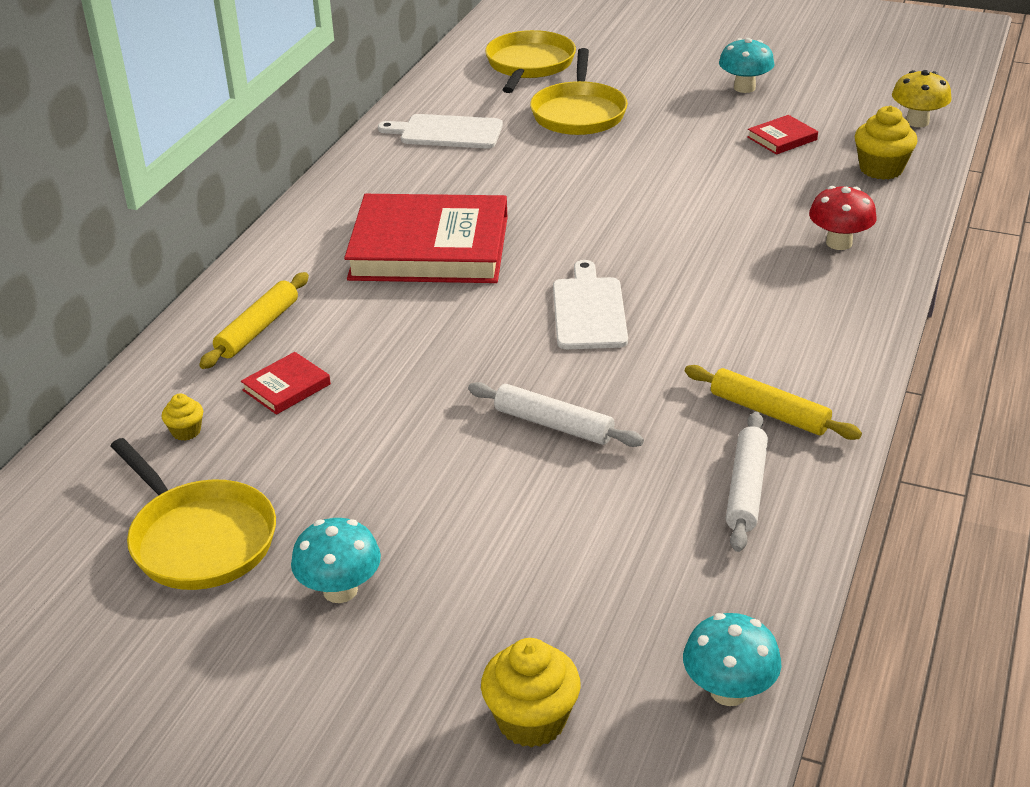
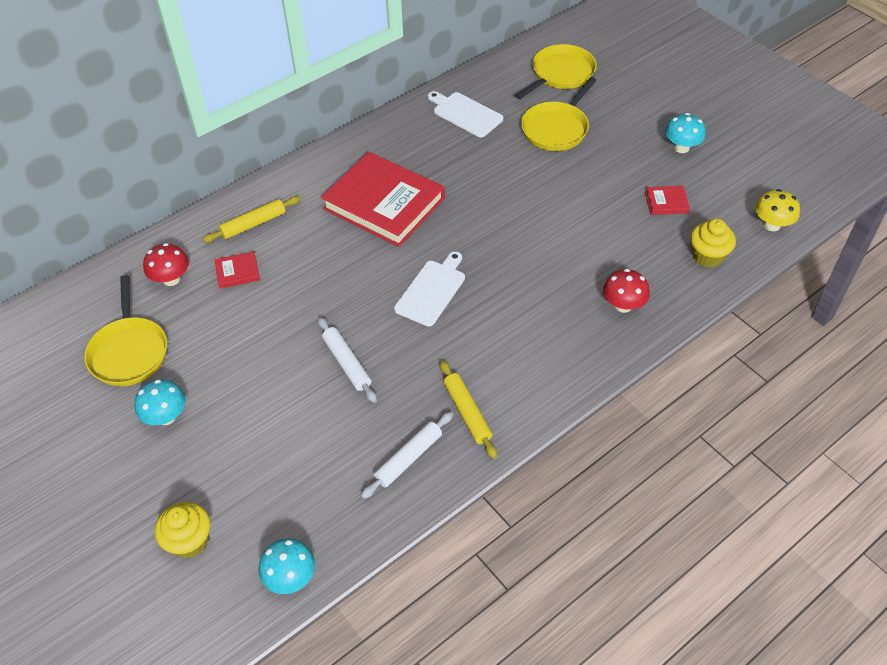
camera: 30 degrees right, 15 degrees up
yellow cupcake [162,393,203,441] -> red mushroom [143,243,189,286]

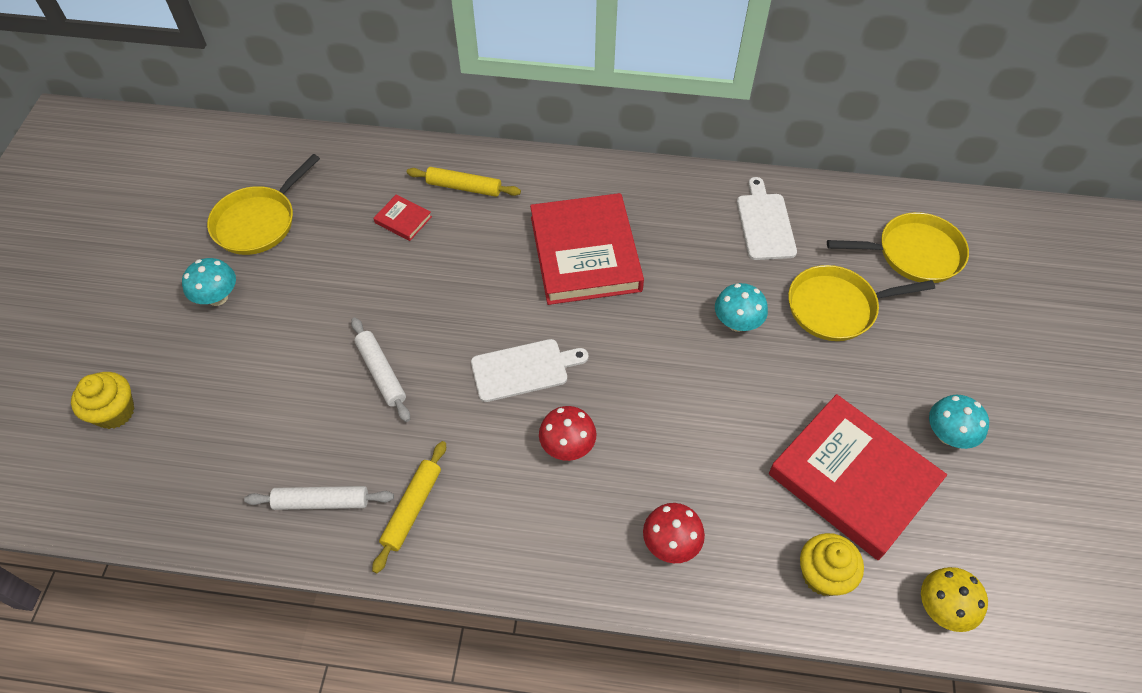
camera: 45 degrees right, 5 degrees up
red mushroom [143,243,189,286] -> red mushroom moved to [539,406,596,461]
turquoise mushroom [259,539,315,594] -> turquoise mushroom moved to [715,283,768,332]
white rolling pin [318,317,377,403] -> white rolling pin turned 45 degrees counterclockwise [351,318,410,422]
red book [645,186,690,215] -> red book [769,394,947,560], size x2.47

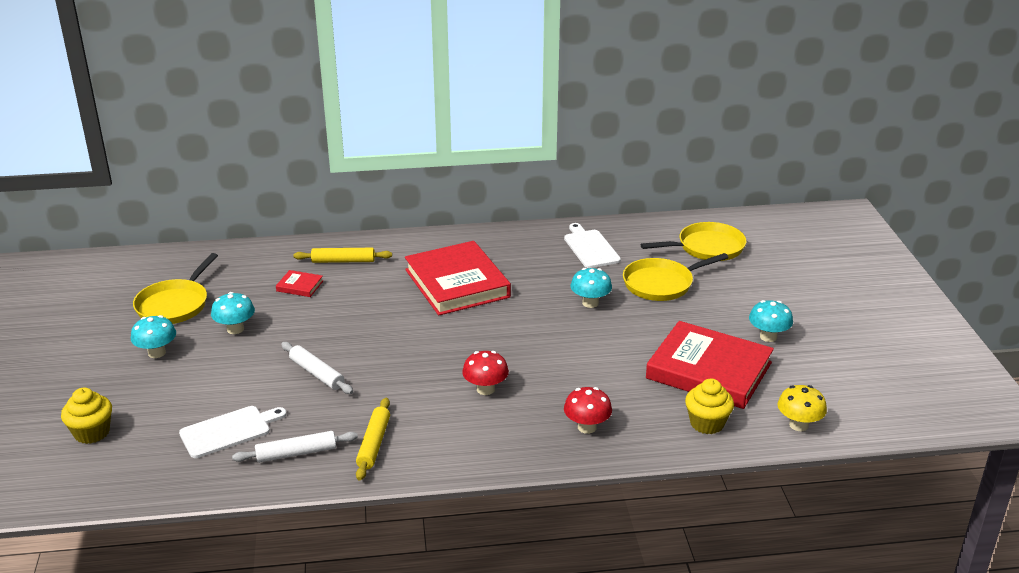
camera: 15 degrees left, 25 degrees down
white cutting board [471,339,588,402] -> white cutting board moved to [179,406,287,458]
none -> turquoise mushroom [211,292,255,334]

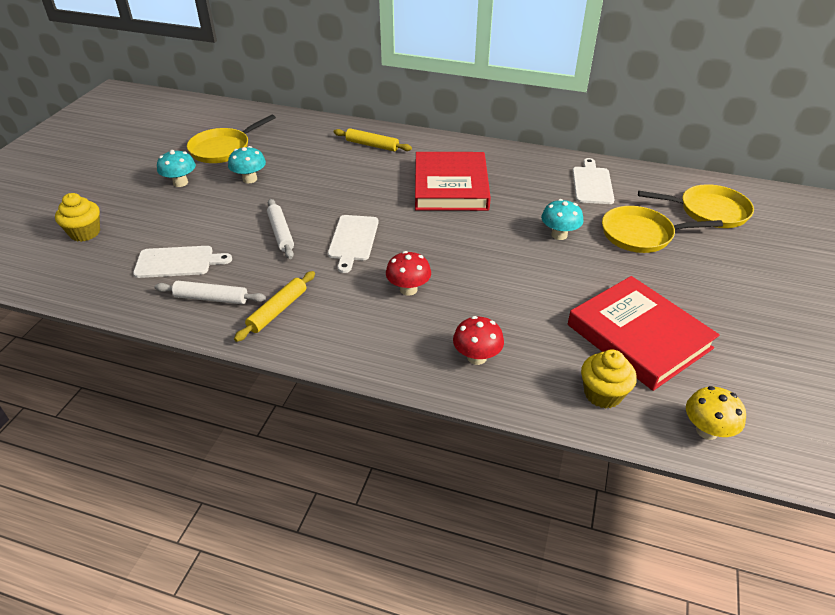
camera: 25 degrees right, 10 degrees up
red book [276,270,323,297] -> none
turquoise mushroom [749,300,793,342] -> none
none -> white cutting board [328,215,379,273]

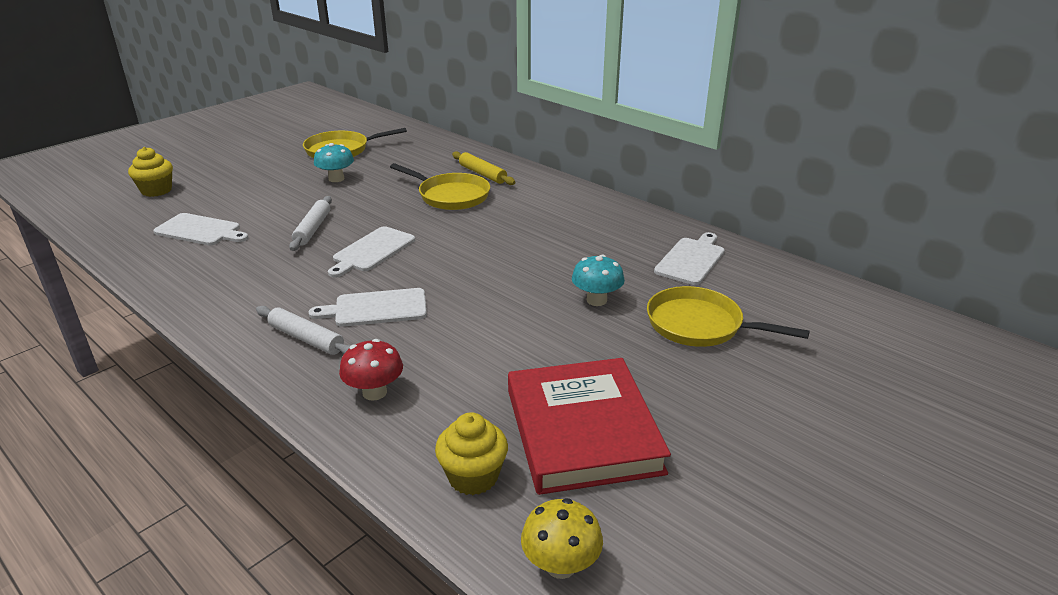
camera: 25 degrees right, 10 degrees down
white rolling pin [155,281,266,304] -> white rolling pin moved to [256,306,351,355]
turquoise mushroom [157,150,196,187] -> none
yellow rolling pin [234,271,315,342] -> none
red mushroom [386,251,431,296] -> white cutting board [309,288,427,327]
red book [415,152,491,211] -> none
yellow pan [638,184,754,228] -> yellow pan moved to [390,163,490,210]

